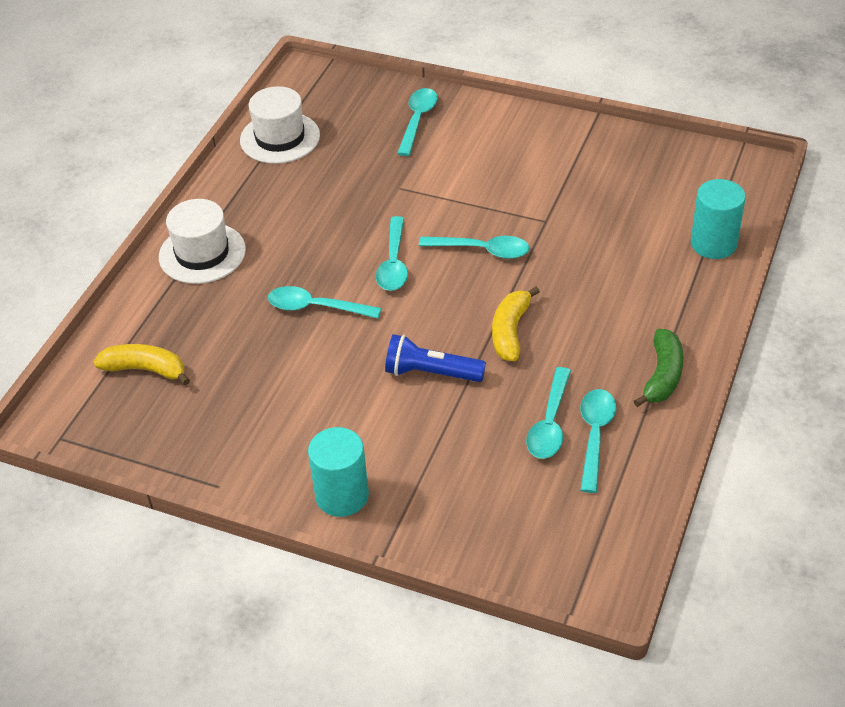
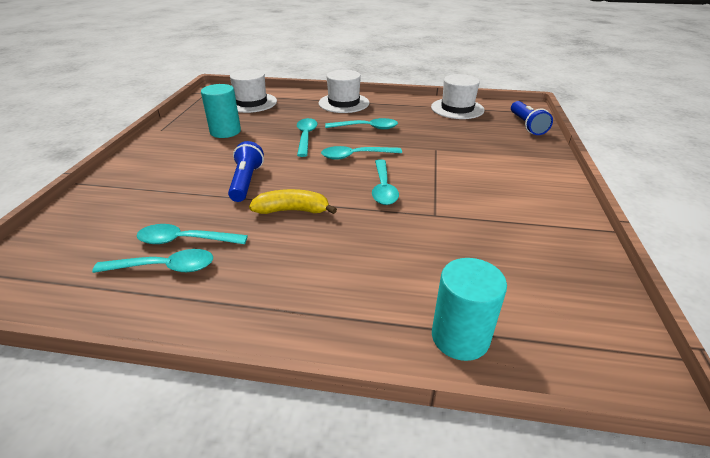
camera: 75 degrees right, 10 degrees down
yellow banana [93,344,190,385] -> white hat [230,69,277,113]
turquoise cylinder [308,427,369,517] -> turquoise cylinder moved to [201,84,241,138]
turquoise spoon [397,88,438,156] -> turquoise spoon moved to [325,118,398,129]
green banana [634,329,684,407] -> none
none -> blue flashlight [511,101,553,135]

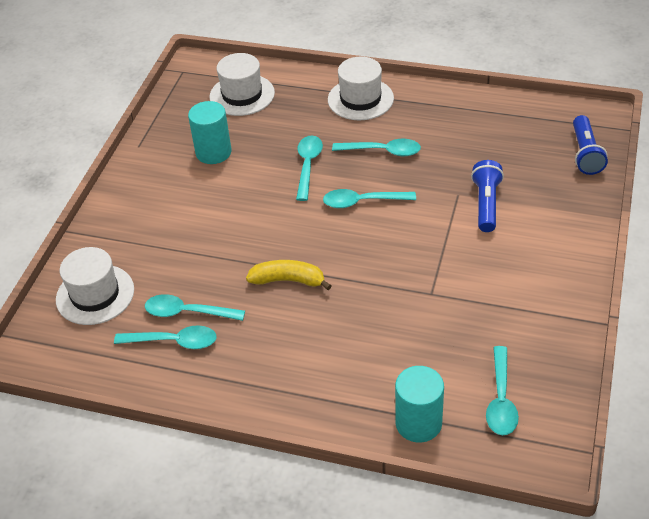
camera: 10 degrees right, 10 degrees up
blue flashlight [228,141,264,202] -> blue flashlight moved to [471,160,504,232]
turquoise spoon [372,159,399,205] -> turquoise spoon moved to [486,346,519,435]
white hat [431,74,484,119] -> white hat moved to [56,247,134,325]

